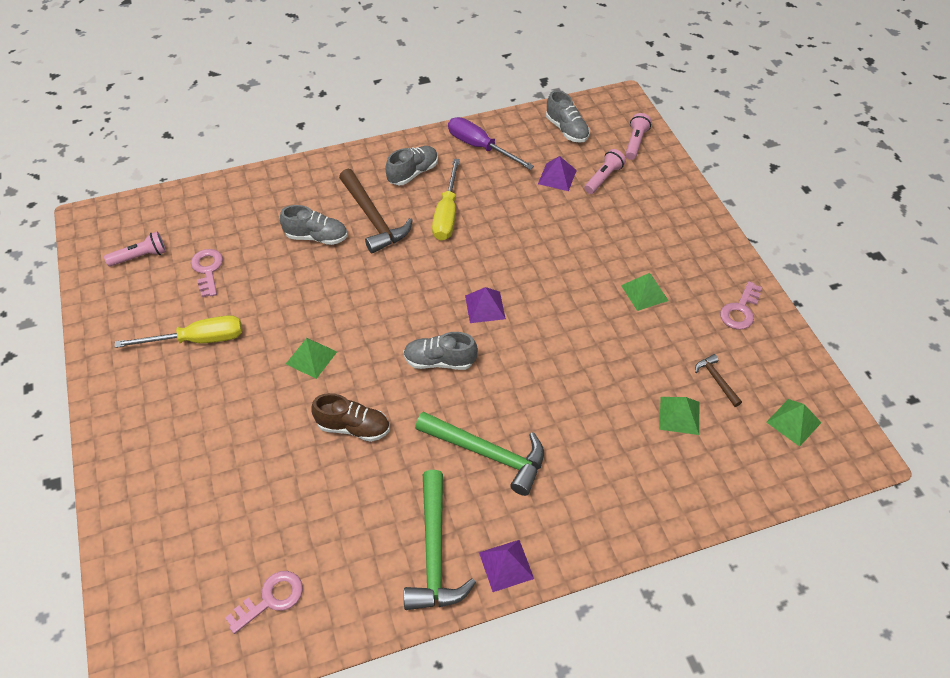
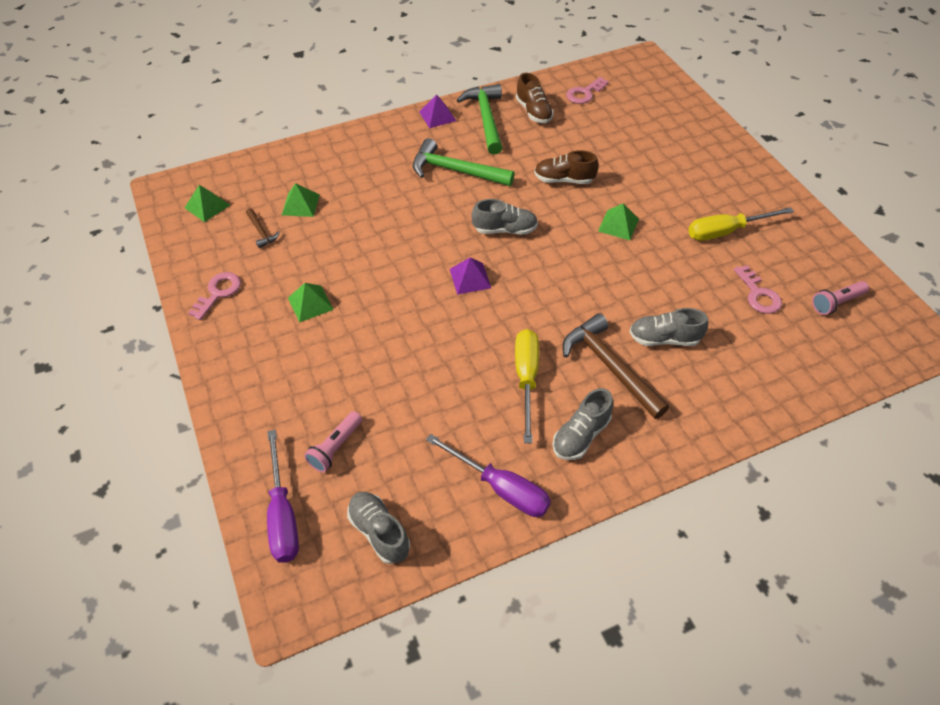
camera: 175 degrees right, 0 degrees up
purple pyramid [538,156,577,191] -> none
pink flashlight [625,113,651,160] -> purple screwdriver [267,430,299,563]
none -> brown shoe [516,73,554,123]

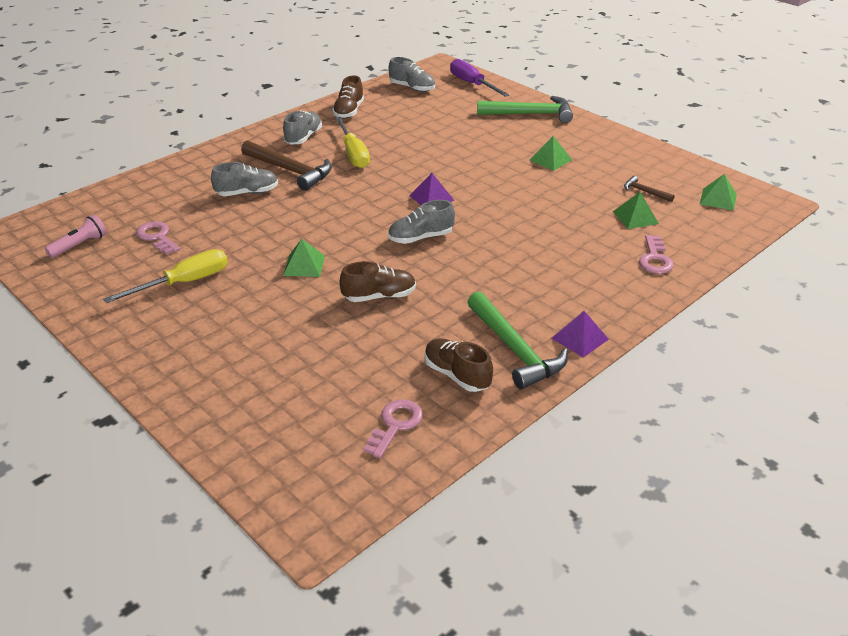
camera: 160 degrees right, 15 degrees down
pink key [188,272,241,320] -> pink key moved to [639,235,674,274]
pink flashlight [304,411,362,473] -> none
green hammer [413,138,515,186] -> green hammer moved to [477,96,573,123]
purple screwdriver [426,434,551,517] -> brown shoe [332,75,364,119]

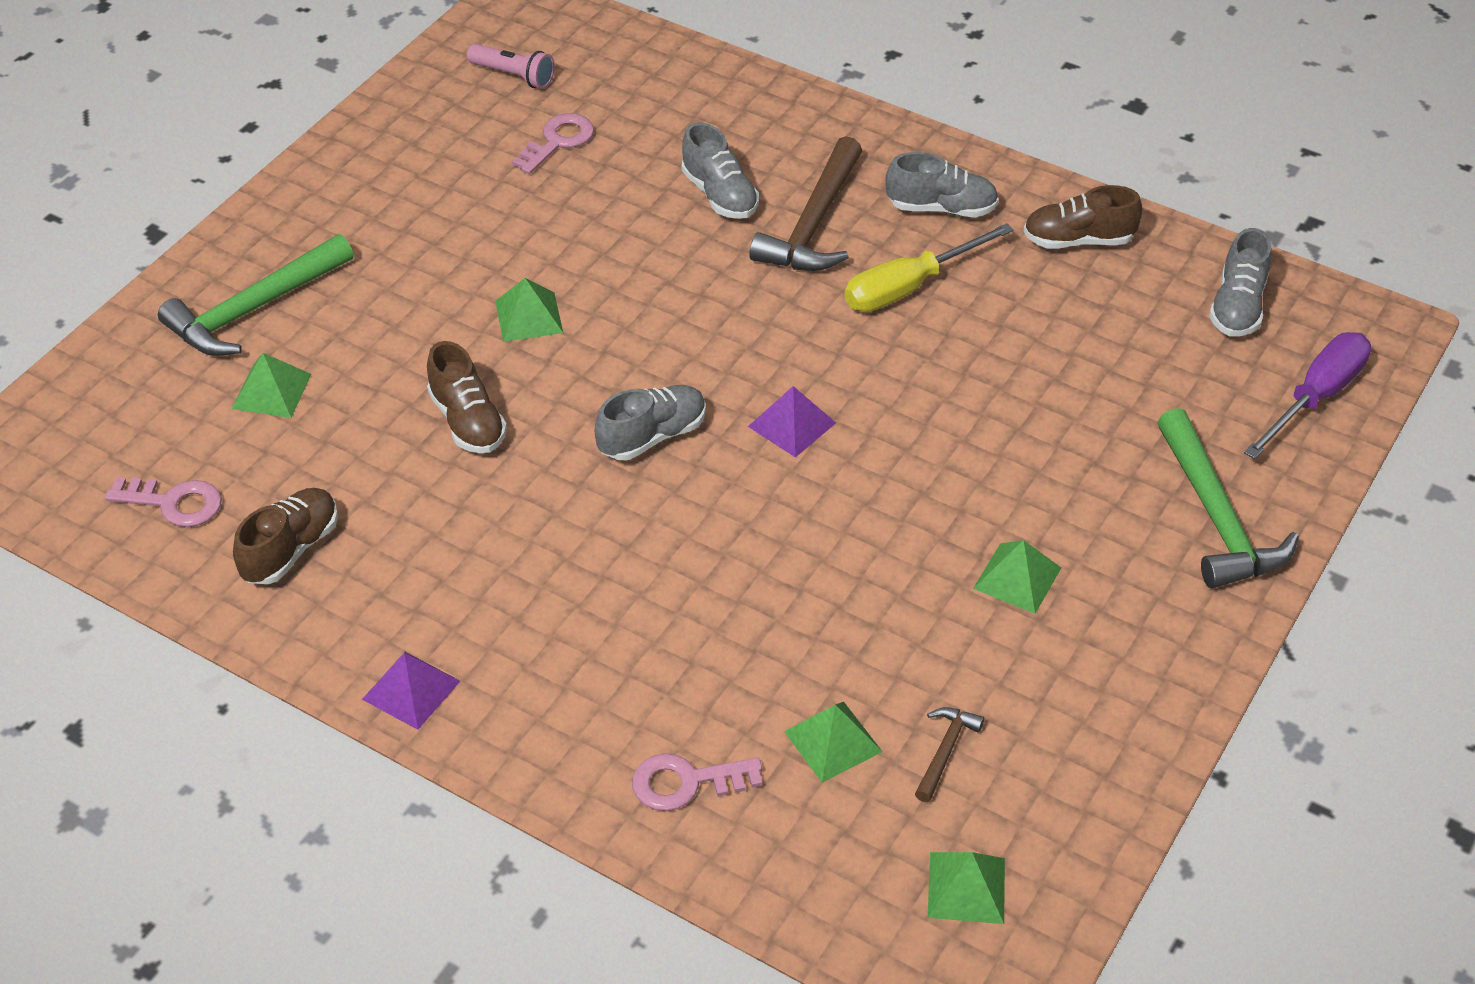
camera: 75 degrees right, 10 degrees up
yellow screwdriver [103,249,228,303] -> none
grey shoe [388,200,455,244] -> grey shoe turned 90 degrees clockwise [595,385,706,460]
green hammer [467,291,568,389] -> green hammer moved to [158,234,354,356]
none -> green pyramid [232,353,311,418]

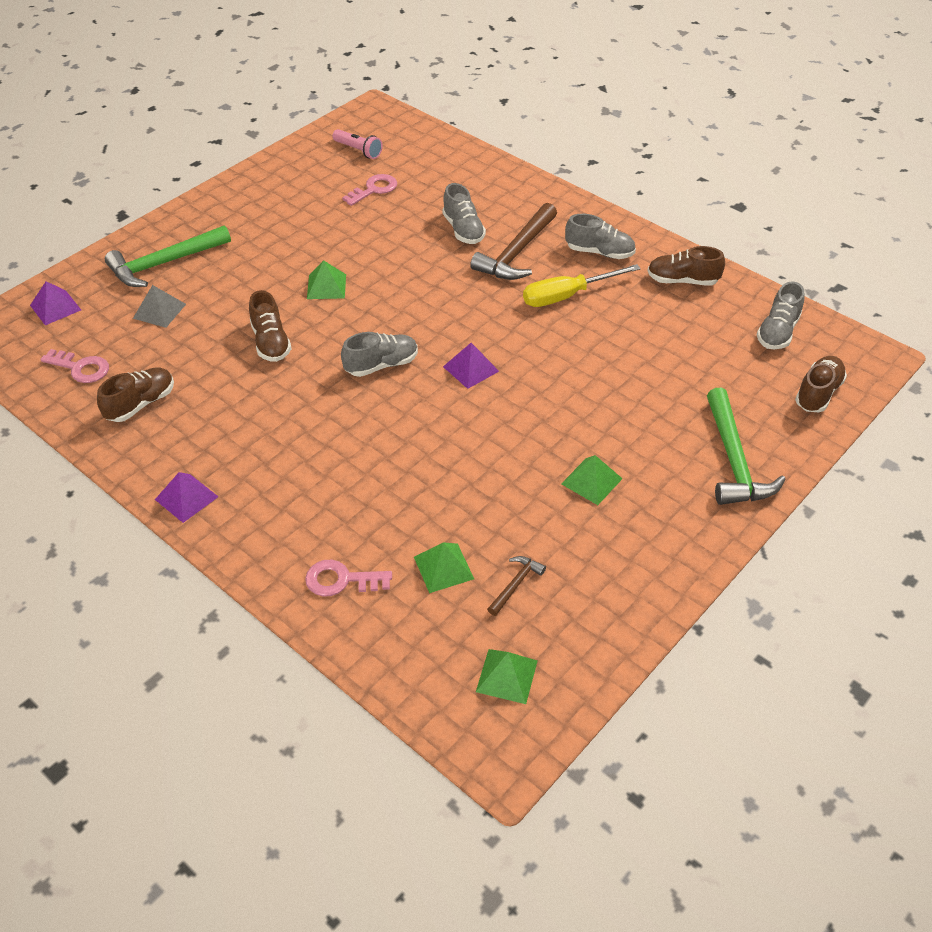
camera: 10 degrees right, 0 degrees up
green pyramid [232,353,311,418] -> grey pyramid [133,285,186,328]
purple screwdriver [1244,332,1371,459] -> brown shoe [795,356,847,412]
none -> purple pyramid [30,281,81,325]

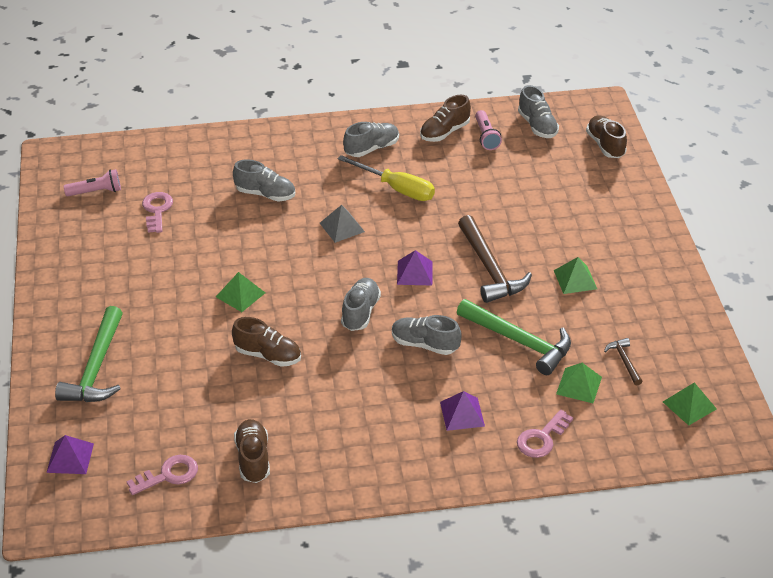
camera: 50 degrees left, 5 degrees down
grey pyramid [133,285,186,328] -> grey pyramid moved to [320,205,365,243]
purple pyramid [155,472,218,523] -> purple pyramid moved to [440,391,485,431]
brown hammer [470,203,557,280] -> brown hammer moved to [458,215,532,303]
yellow screwdriver [523,264,641,307] -> yellow screwdriver turned 75 degrees counterclockwise [337,155,435,201]
green hammer [707,388,786,505] -> green hammer moved to [457,299,571,375]
none -> grey shoe [392,315,462,355]
none -> pink flashlight [475,110,502,150]

